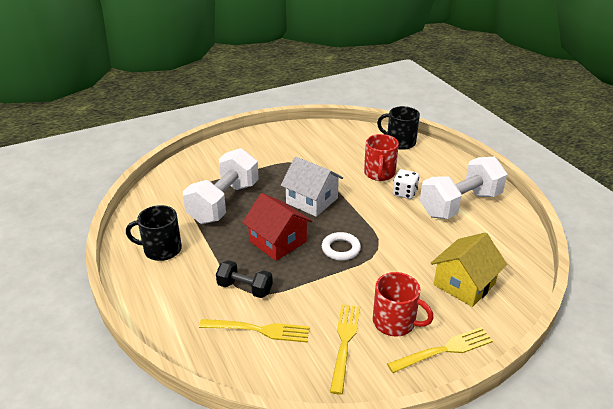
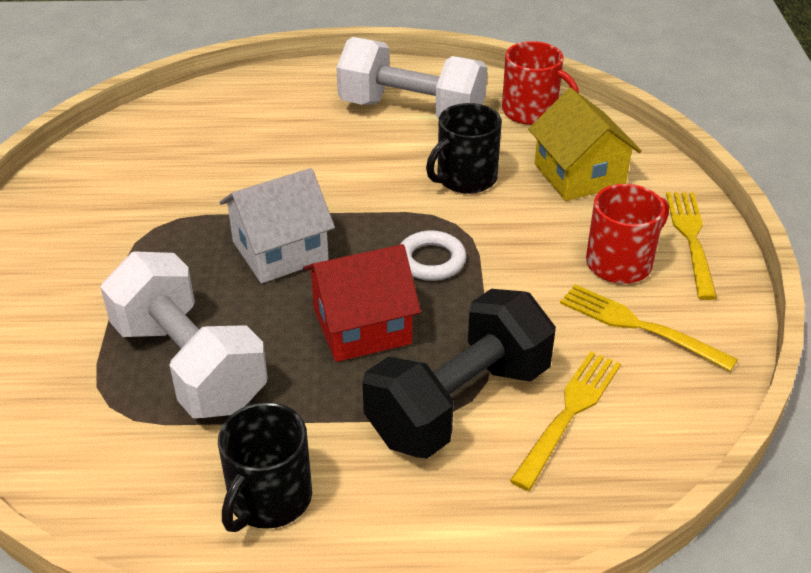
camera: 65 degrees left, 5 degrees up
black dumbbell [216,260,273,298] -> black dumbbell [363,289,556,459], size x1.90
red mug [364,134,399,181] -> red mug moved to [502,41,579,125]
black mug [377,106,420,150] -> black mug moved to [426,103,502,194]
white dice [393,169,419,199] -> none
white dumbbell [420,157,507,219] -> white dumbbell turned 60 degrees counterclockwise [336,37,487,119]

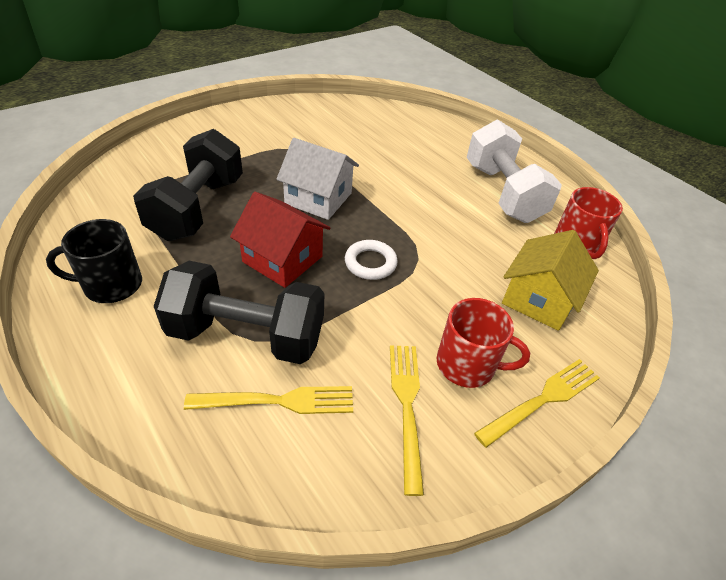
camera: 50 degrees right, 5 degrees up
white dumbbell [100,251,268,418] -> black dumbbell [133,129,243,241]
black mug [426,103,502,194] -> none

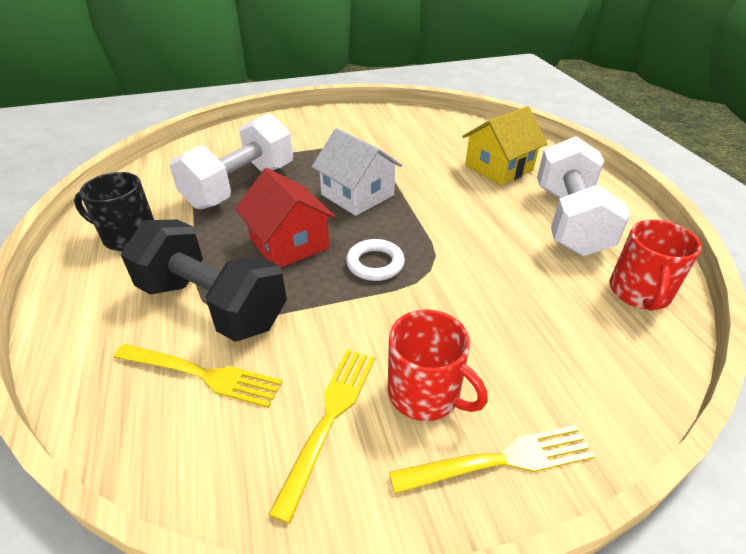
camera: 25 degrees right, 5 degrees down
black dumbbell [133,129,243,241] -> white dumbbell [169,113,293,210]
yellow house [502,230,599,331] -> yellow house moved to [462,106,548,185]

